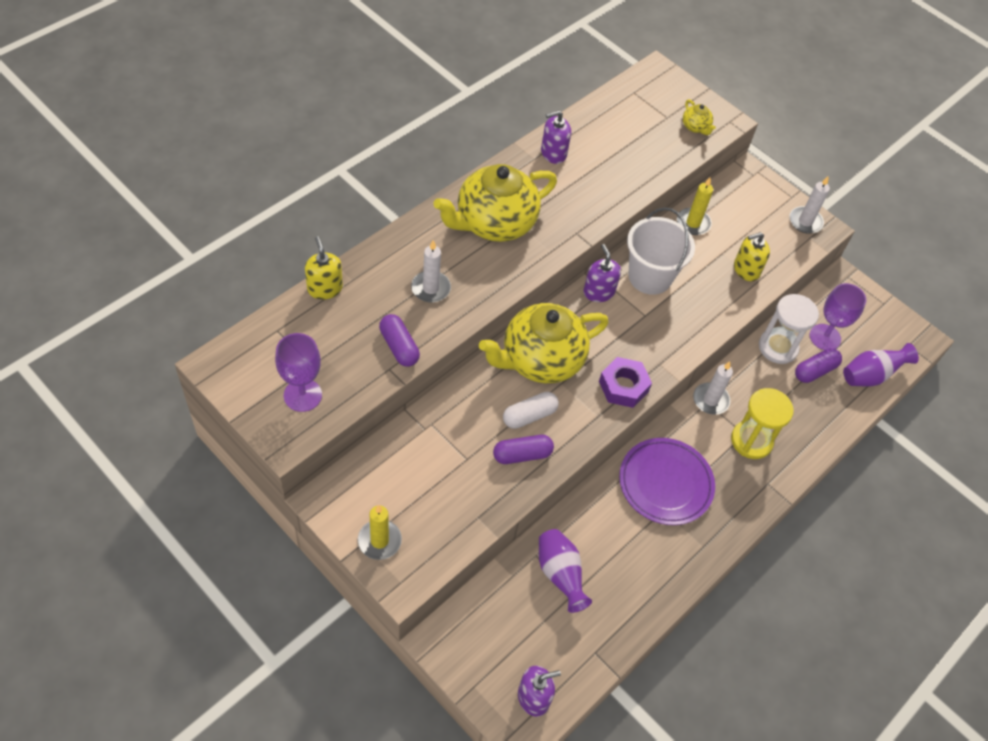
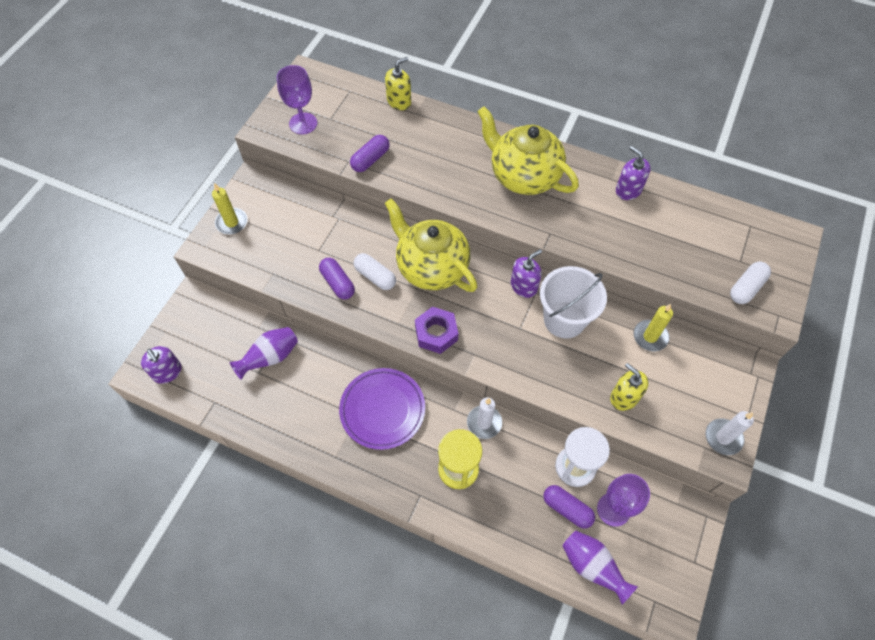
camera: 75 degrees right, 5 degrees up
white candle [411,240,451,302] -> none
yellow teapot [683,99,716,135] -> white capsule [730,262,771,304]

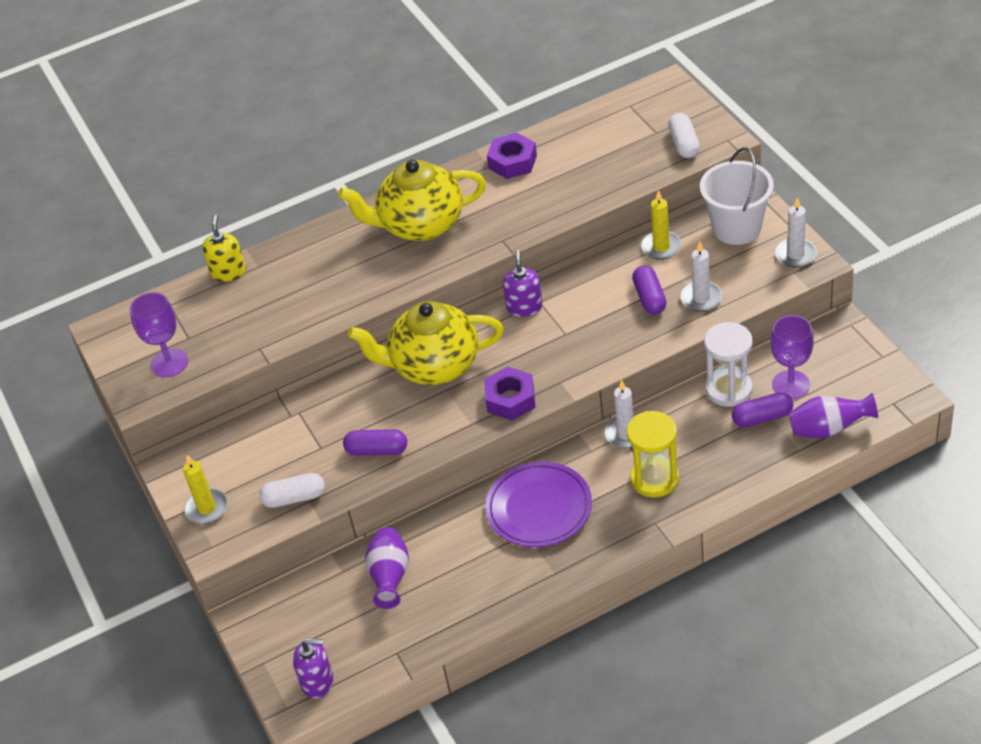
camera: 45 degrees left, 15 degrees down
purple capsule [350,135,390,172] -> purple capsule moved to [632,265,667,315]
white capsule [354,253,396,290] -> white capsule moved to [259,473,325,508]
white bucket [540,266,607,338] -> white bucket moved to [700,147,774,245]
yellow soap dispenser [610,363,648,411] -> white candle [681,241,722,311]
purple soap dispenser [616,146,651,200] -> purple nut [487,133,537,179]

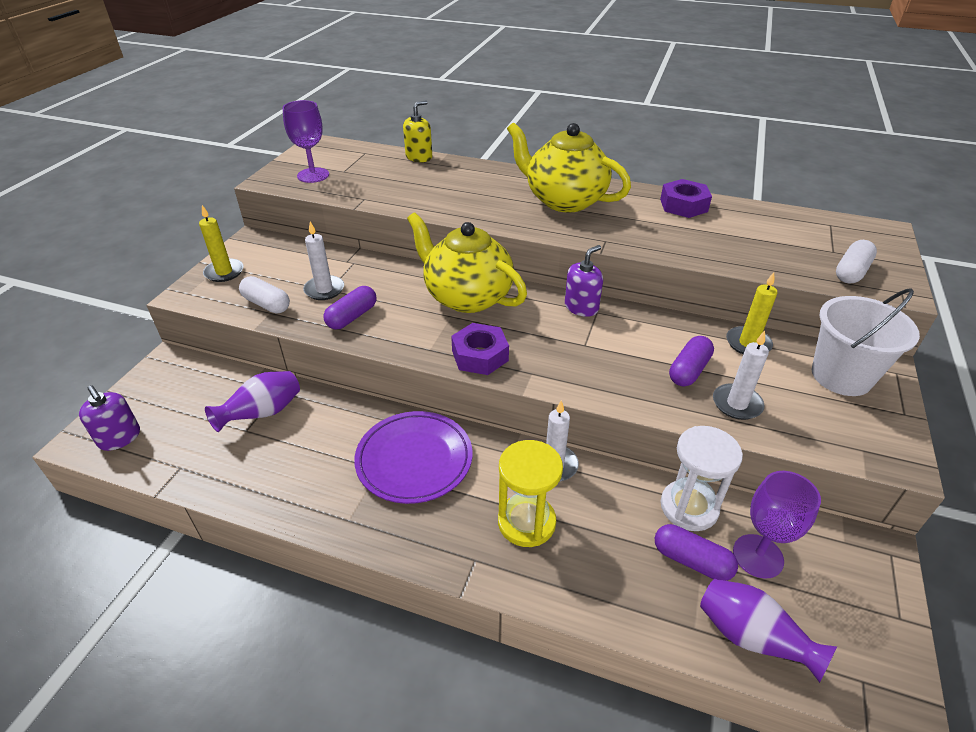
camera: 40 degrees right, 5 degrees down
purple capsule [343,429,407,456] -> purple capsule turned 75 degrees clockwise [324,286,376,330]
white candle [775,197,817,267] -> white candle moved to [303,222,344,300]

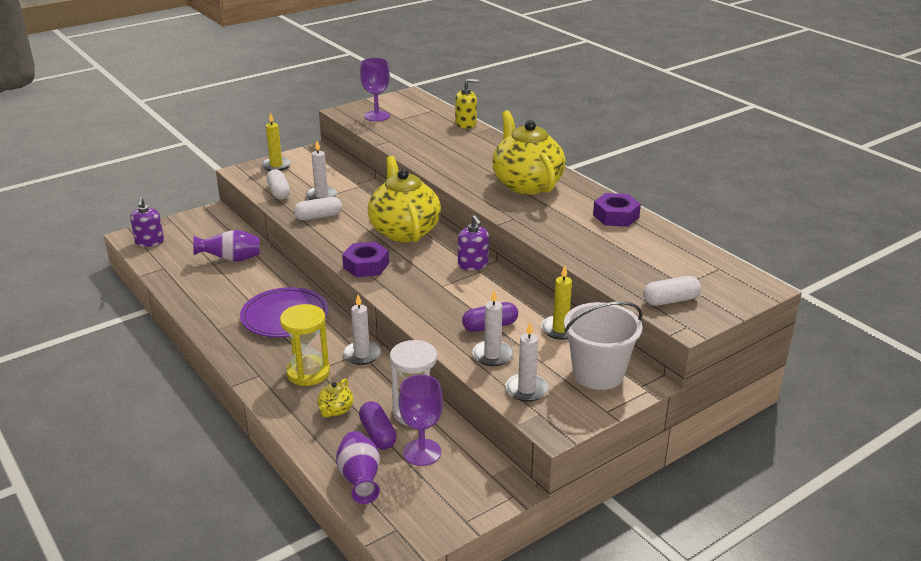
camera: 35 degrees right, 10 degrees down
purple capsule [324,286,376,330] -> white capsule [294,197,342,220]
purple soap dispenser [565,245,603,317] -> purple soap dispenser turned 75 degrees clockwise [458,215,489,271]
none -> yellow teapot [317,379,354,418]
none -> white candle [505,323,549,402]

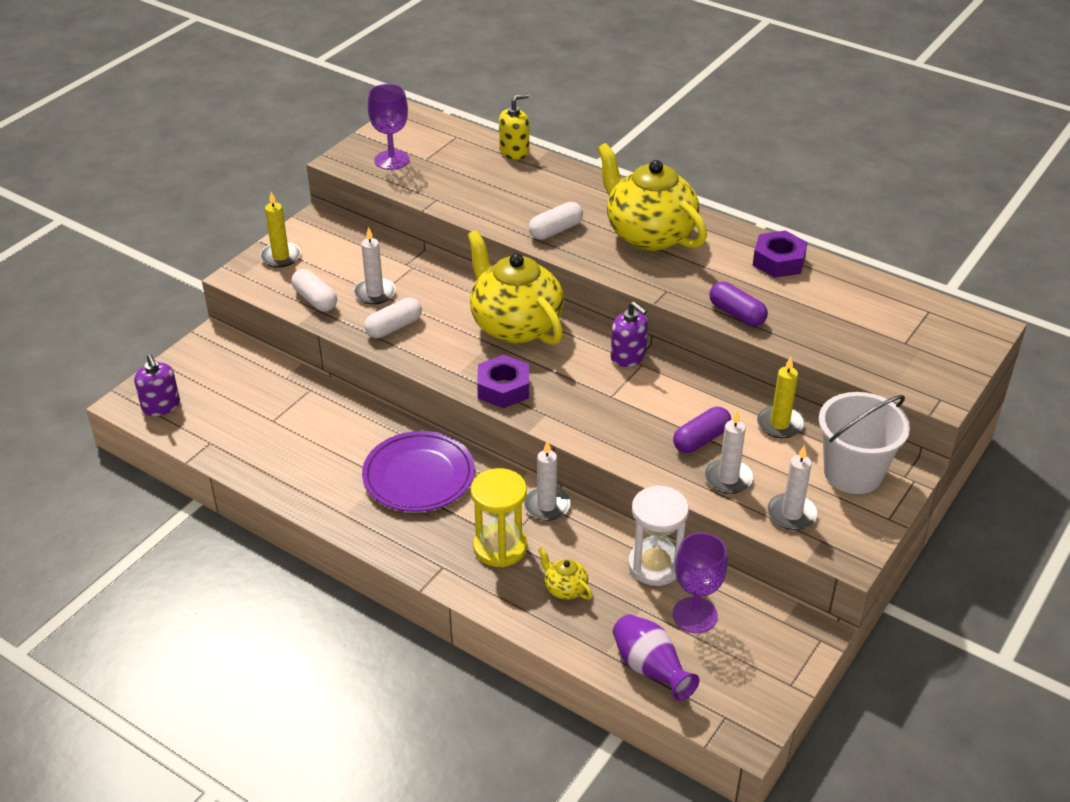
camera: 20 degrees left, 10 degrees up
purple vase [193,230,260,262] -> none
yellow teapot [317,379,354,418] -> yellow teapot turned 135 degrees clockwise [538,547,593,600]
purple capsule [359,401,397,450] -> purple capsule moved to [709,282,768,326]
white capsule [643,276,701,306] -> white capsule moved to [529,202,583,240]

